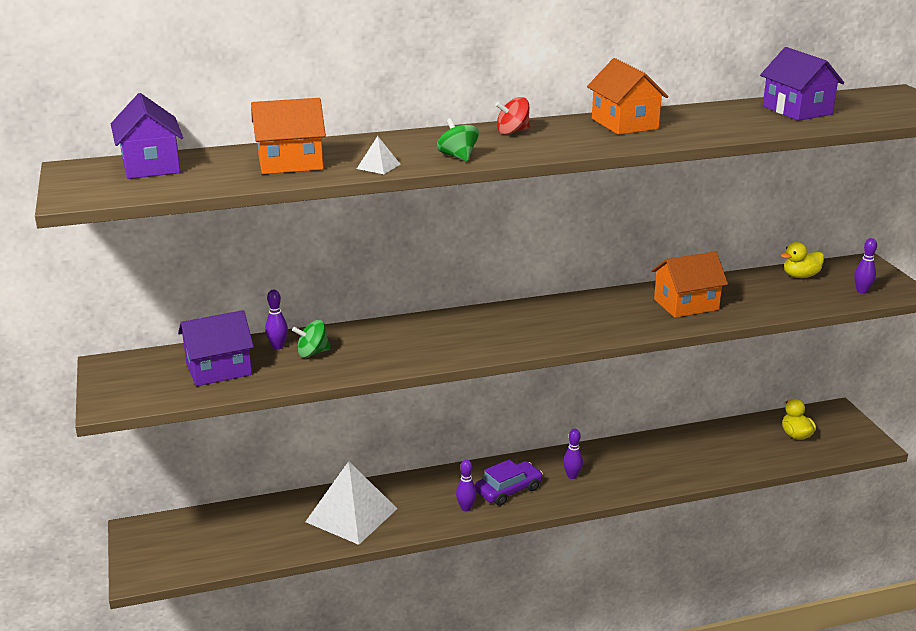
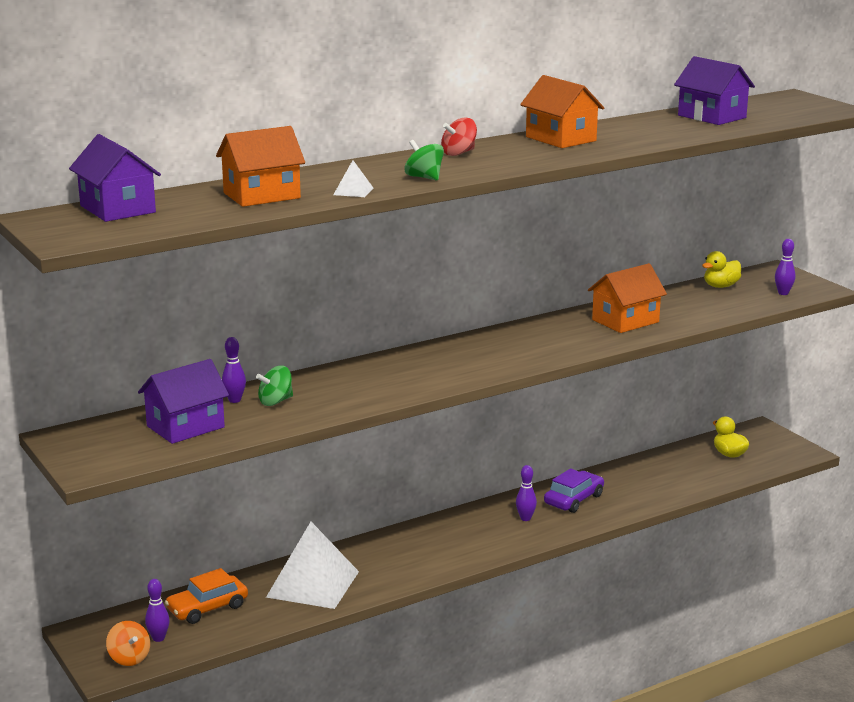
camera: 15 degrees left, 5 degrees down
purple bowling pin [456,459,477,511] -> purple bowling pin moved to [145,579,170,642]
purple car [475,459,543,506] -> purple car moved to [544,468,604,513]
none -> orange spinning top [106,621,150,666]
none -> orange car [165,568,248,624]

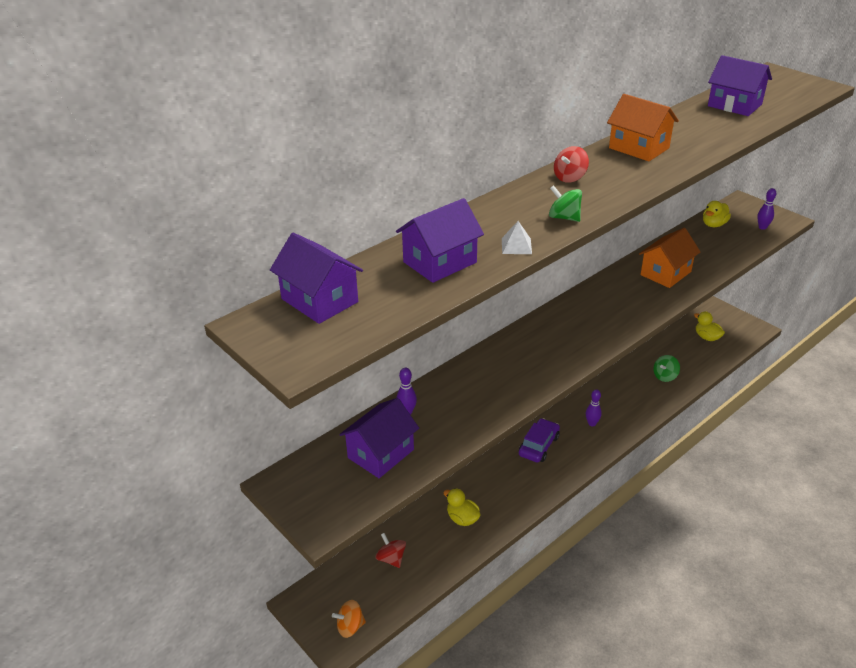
camera: 10 degrees left, 15 degrees up
orange spinning top [106,621,150,666] -> orange spinning top turned 120 degrees clockwise [332,600,366,638]
purple bowling pin [145,579,170,642] -> none
orange car [165,568,248,624] -> red spinning top [376,533,406,568]
orange house [216,126,305,207] -> purple house [396,198,484,283]
green spinning top [256,366,293,406] -> green spinning top moved to [653,355,680,382]
white pyramid [266,522,359,609] -> yellow duck [443,488,481,526]
purple car [544,468,604,513] -> purple car moved to [519,418,560,463]

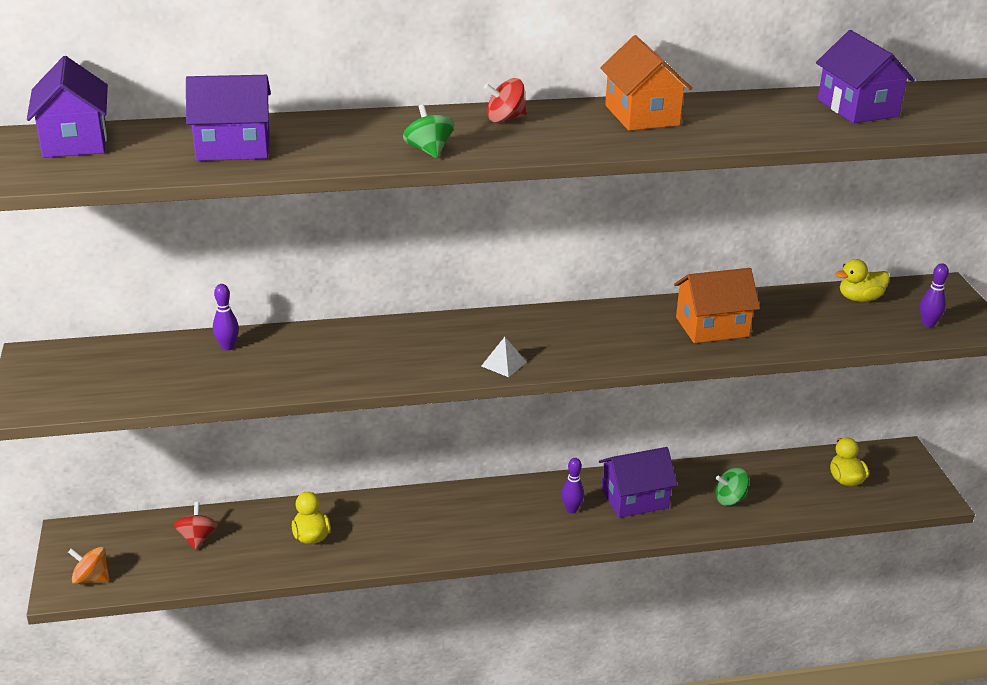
camera: 30 degrees right, 5 degrees down
purple house [339,398,419,478] -> purple house moved to [599,447,677,518]
white pyramid [502,221,532,254] -> white pyramid moved to [482,337,526,377]
purple car [519,418,560,463] -> none

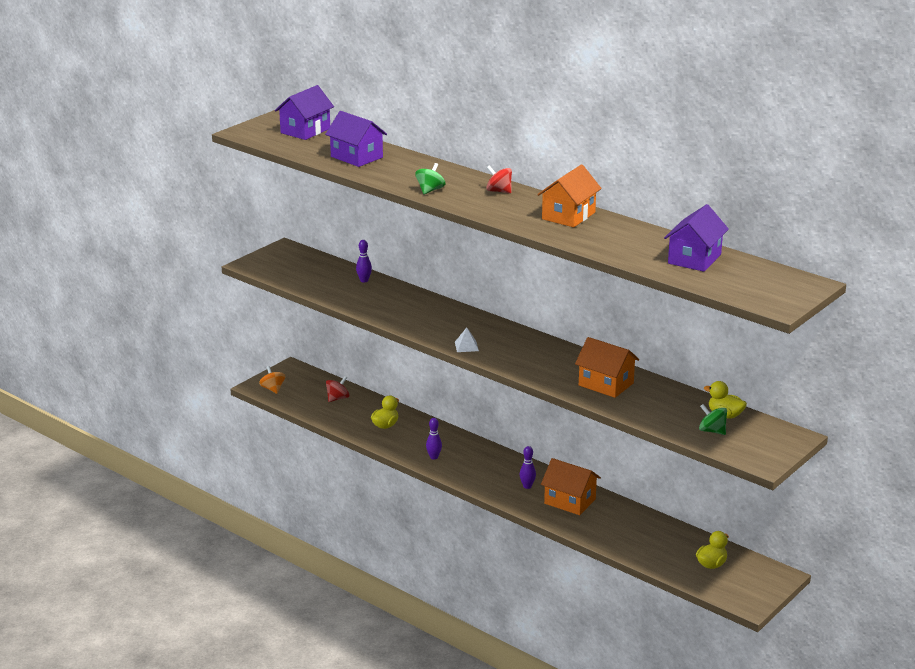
camera: 50 degrees right, 5 degrees down
purple house [599,447,677,518] -> orange house [541,458,601,515]
green spinning top [715,468,749,506] -> green spinning top moved to [699,404,727,435]
purple bowling pin [920,263,949,327] -> purple bowling pin moved to [426,418,442,459]

